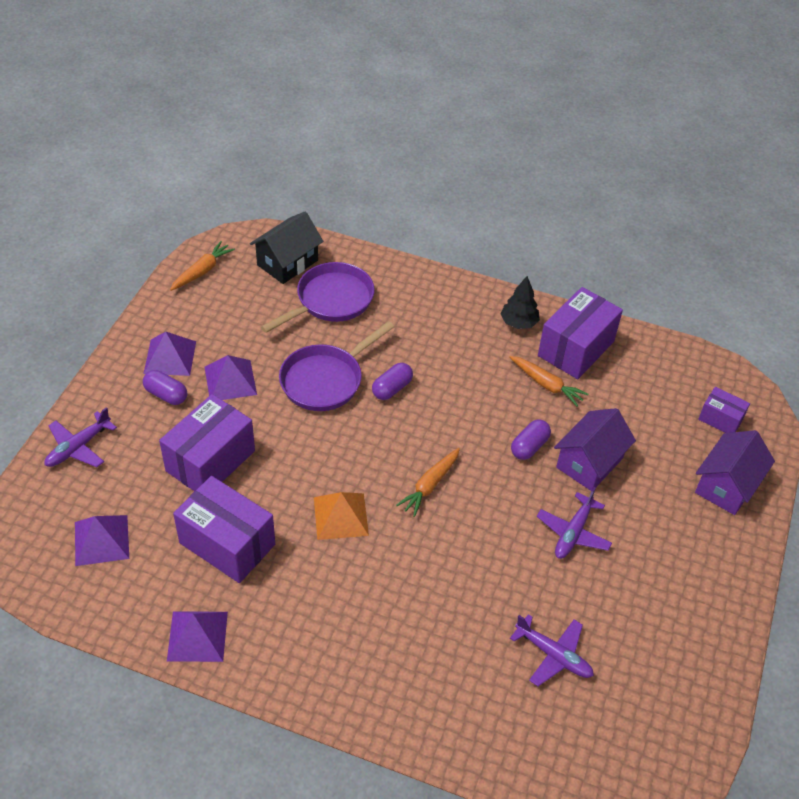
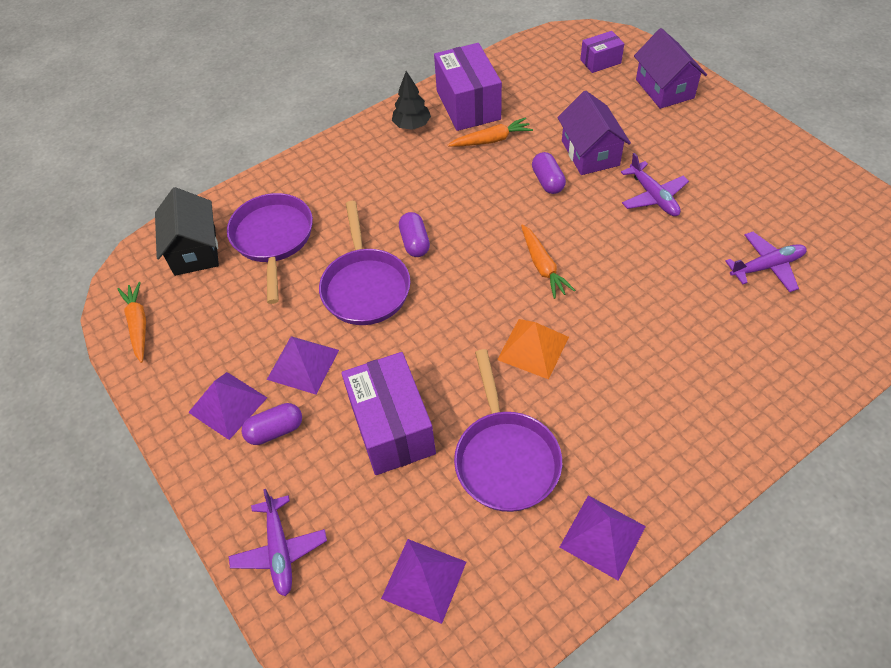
camera: 50 degrees left, 5 degrees up
purple box [173,476,275,583] -> purple pan [454,349,562,512]

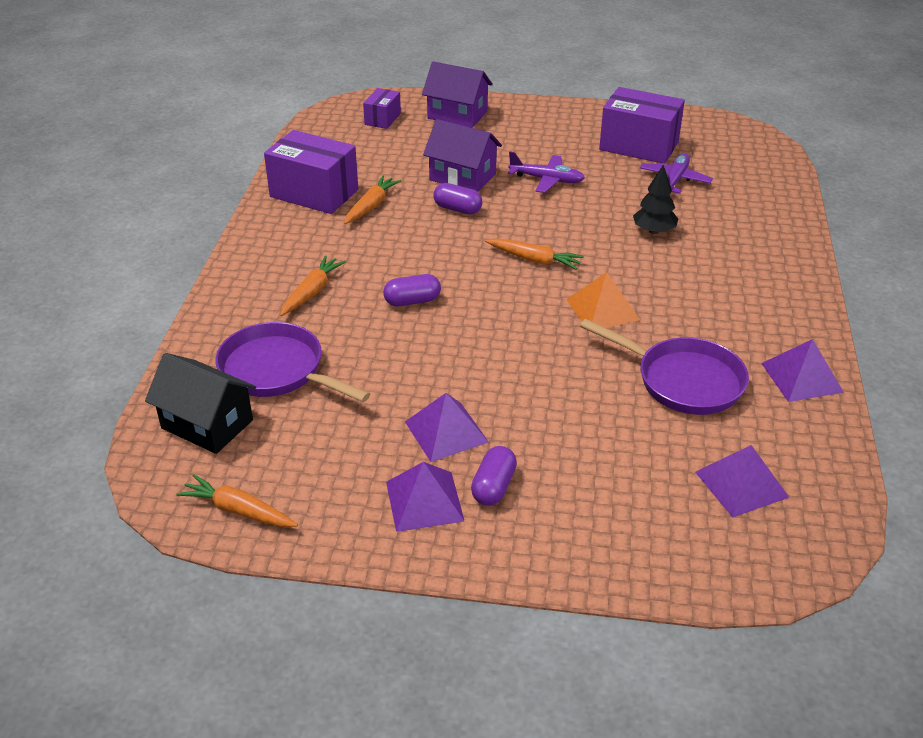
camera: 50 degrees left, 15 degrees down
purple plane [229,489,327,596] -> none
purple pan [319,201,410,325] -> none
purple box [341,352,436,475] -> purple box moved to [599,87,685,164]
black tree [392,71,431,130] -> black tree moved to [633,165,678,234]
purple capsule [399,212,430,257] -> purple capsule turned 45 degrees counterclockwise [383,274,441,306]
none -> orange carrot [280,256,346,316]

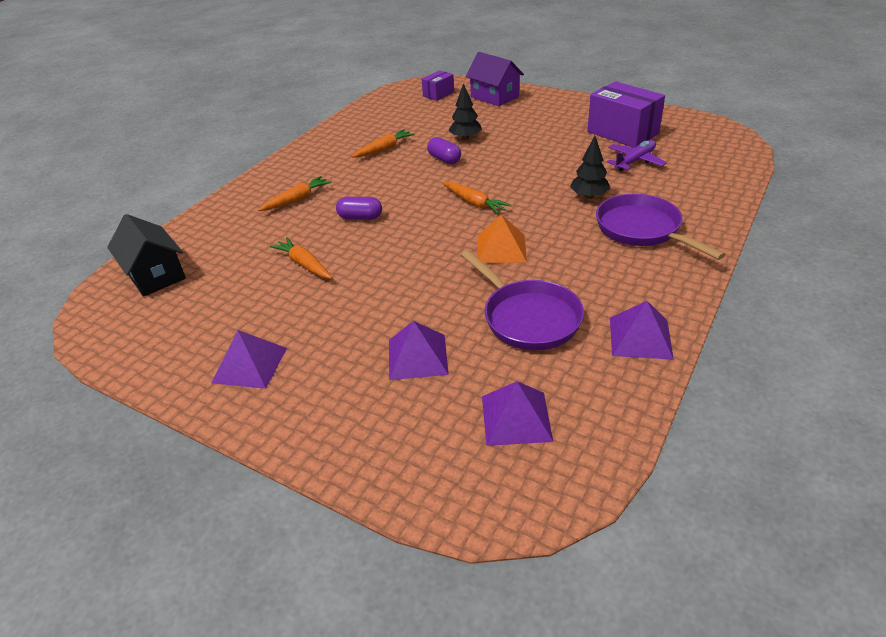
camera: 25 degrees right, 0 degrees up
orange carrot [176,474,298,527] -> orange carrot moved to [270,237,332,279]
purple pan [215,322,370,402] -> purple pan moved to [596,194,725,260]
purple box [264,130,358,214] -> none
purple pyramid [405,393,489,462] -> purple pyramid moved to [389,321,449,380]
purple house [423,119,502,192] -> black tree [448,83,482,140]
purple capsule [471,446,517,505] -> none
purple plane [508,152,585,193] -> none

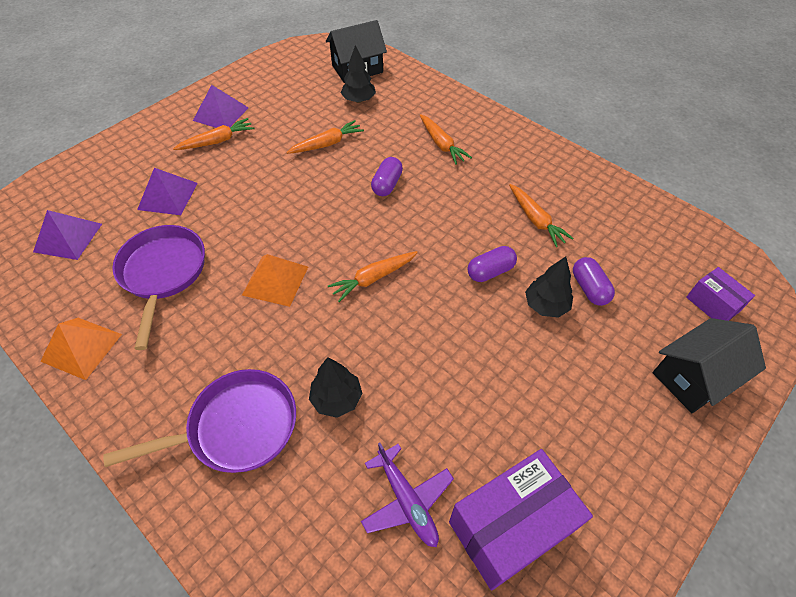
camera: 100 degrees right, 15 degrees up
purple pan [461,250,584,350] -> purple pan turned 105 degrees clockwise [112,225,205,350]
purple house [466,52,524,106] -> black house [652,318,766,413]
purple pyramid [610,301,674,360] -> orange pyramid [40,318,122,380]
none -> orange carrot [173,118,254,150]
none -> black tree [341,45,376,103]
none -> purple capsule [573,257,615,306]

